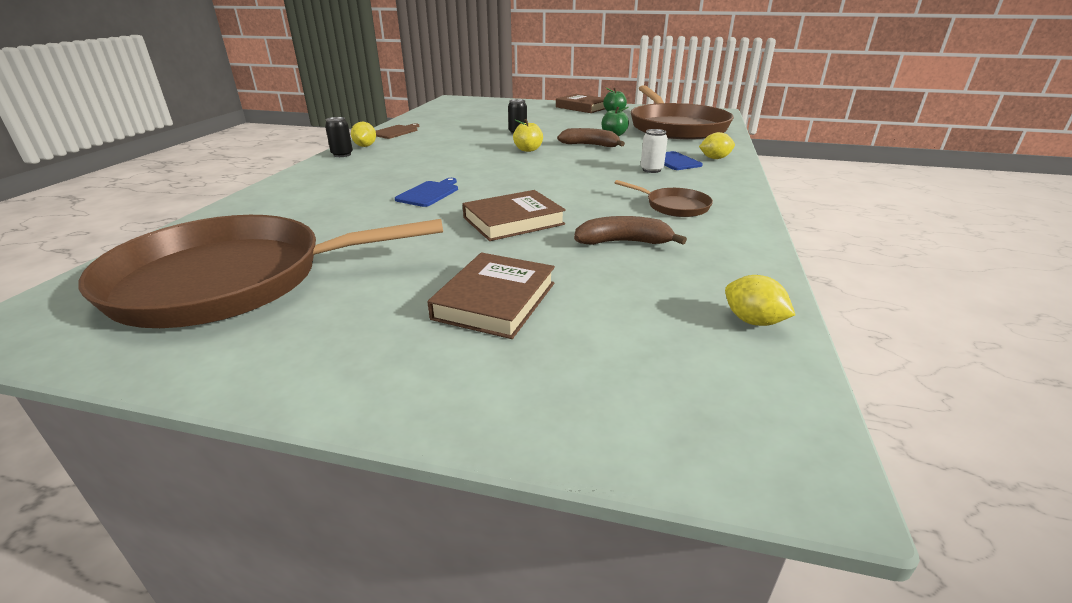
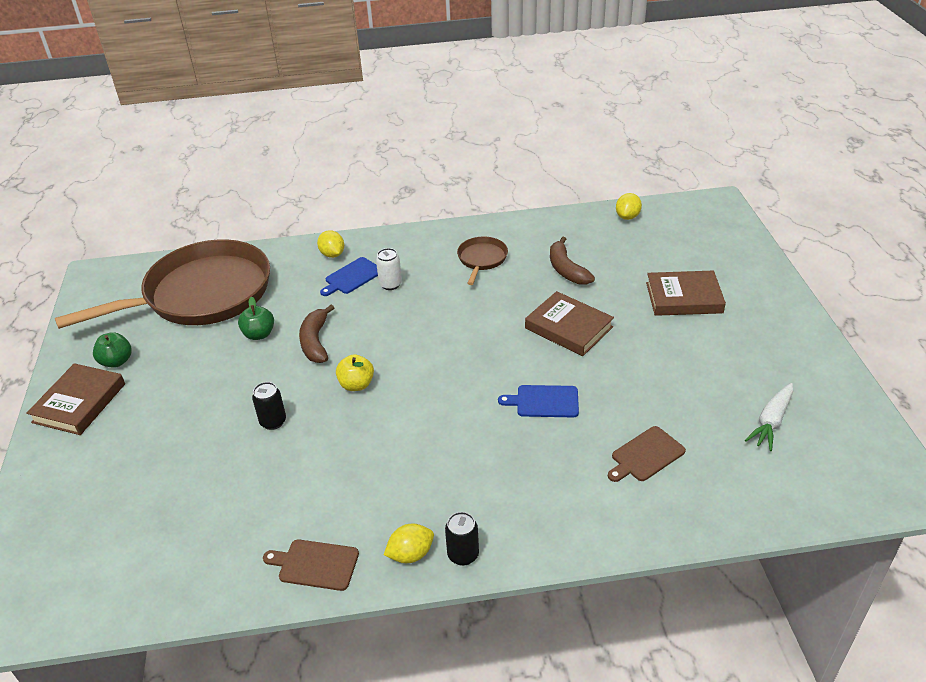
camera: 110 degrees left, 10 degrees up
brown pan [78,215,443,328] -> white carrot [745,383,793,451]
none -> brown cutting board [608,426,686,482]

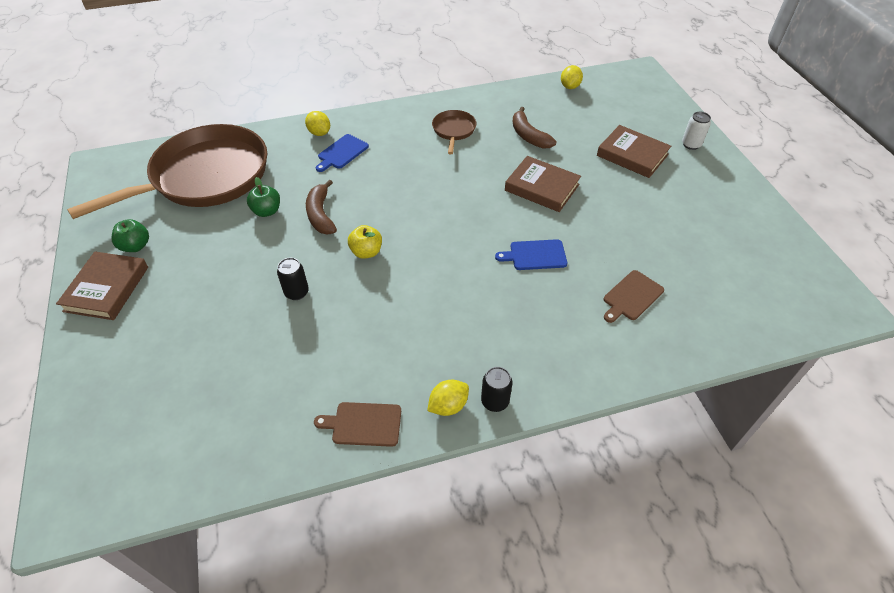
camera: 10 degrees left, 10 degrees up
white can [376,248,402,290] -> white can moved to [682,112,711,150]
brown book [646,271,726,316] -> brown book turned 45 degrees clockwise [597,125,671,178]
white carrot [745,383,793,451] -> none

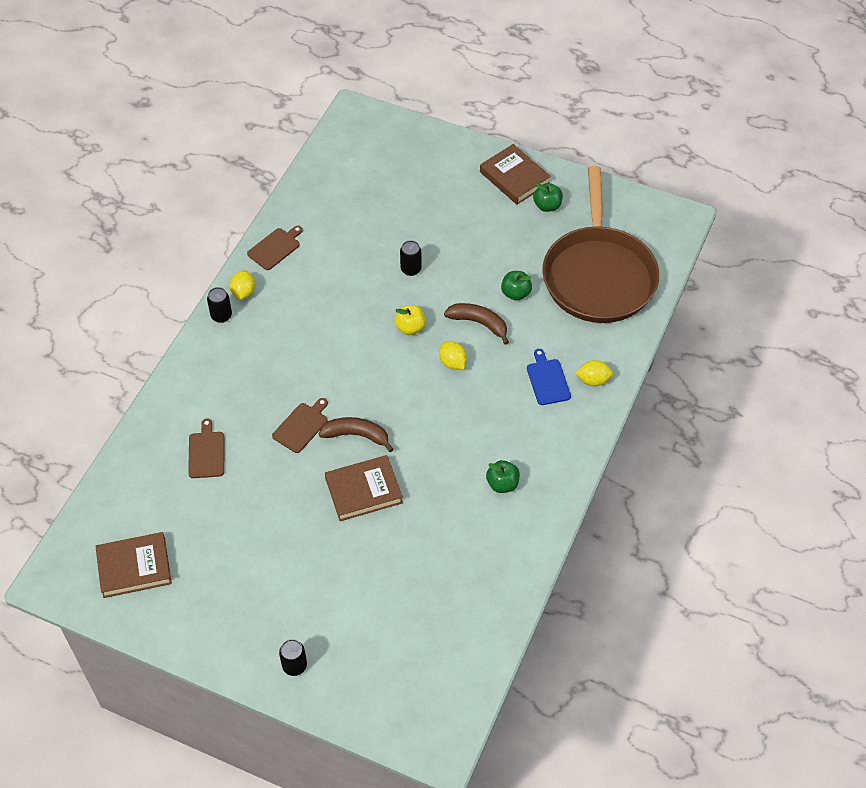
camera: 130 degrees right, 5 degrees up
brown pan [432,110,477,154] -> green apple [486,460,520,493]
blue cutting board [495,239,567,270] -> brown cutting board [272,398,328,453]
brown banana [512,107,556,149] -> brown banana moved to [319,417,393,452]
yellow lemon [561,65,583,89] -> yellow lemon moved to [439,341,467,370]
brown book [597,125,671,178] -> brown book moved to [95,532,172,598]
white can [682,112,711,150] -> black can [279,639,307,676]

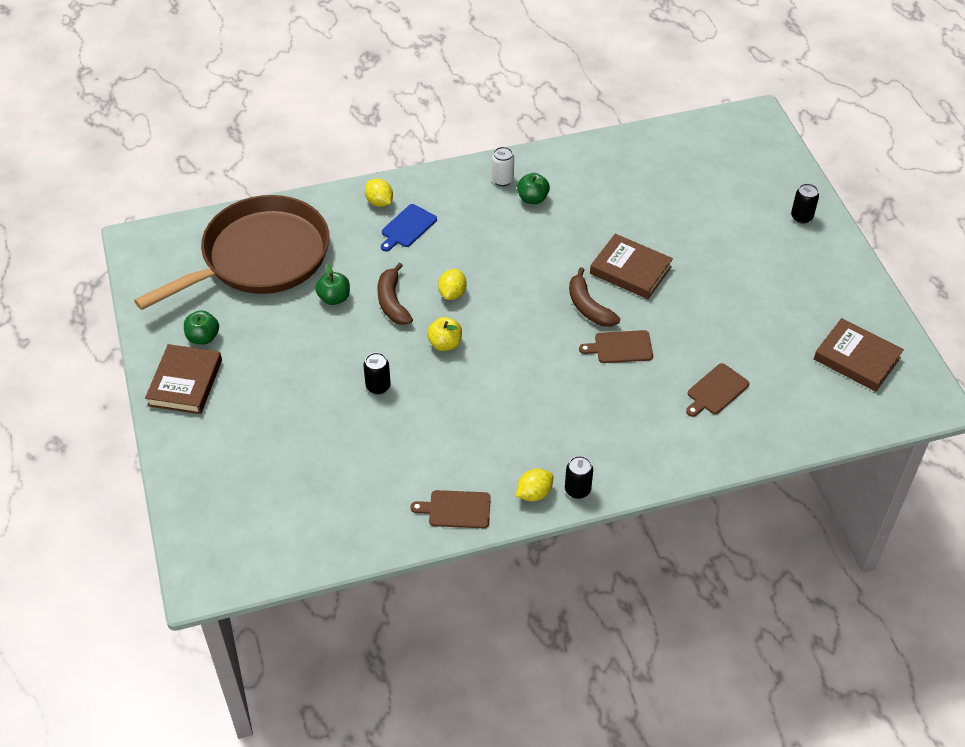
camera: 130 degrees left, 5 degrees down
none -> white can [492,147,514,186]

